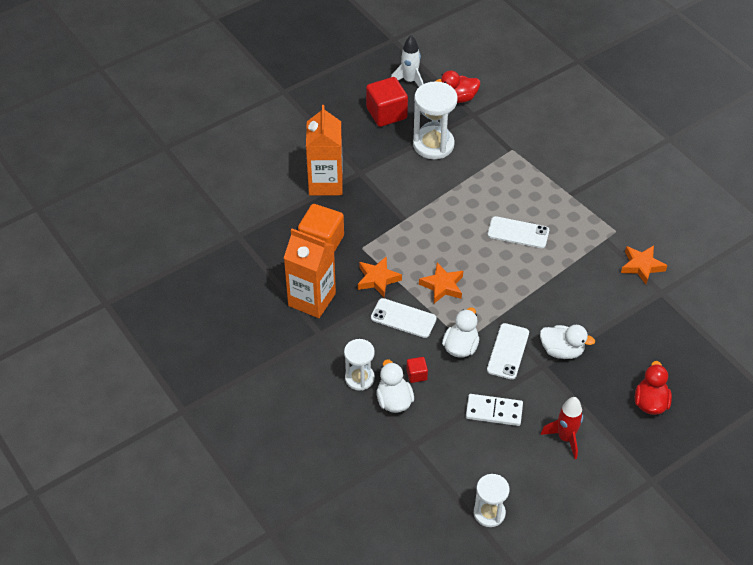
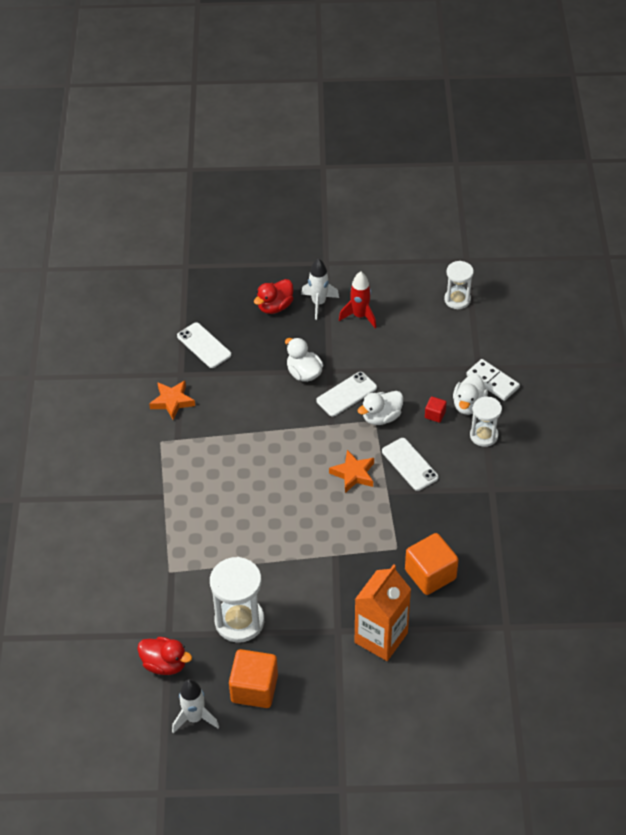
camera: 145 degrees left, 0 degrees up
orange carton [284,229,336,318] -> none
orange star [358,256,402,297] -> none
red cube [366,77,408,127] -> orange cube [229,649,278,708]
white domino [466,394,523,426] -> white domino moved to [466,359,520,401]
white phone [488,216,549,248] -> white phone moved to [177,322,231,368]
none -> white rocket [301,259,339,320]

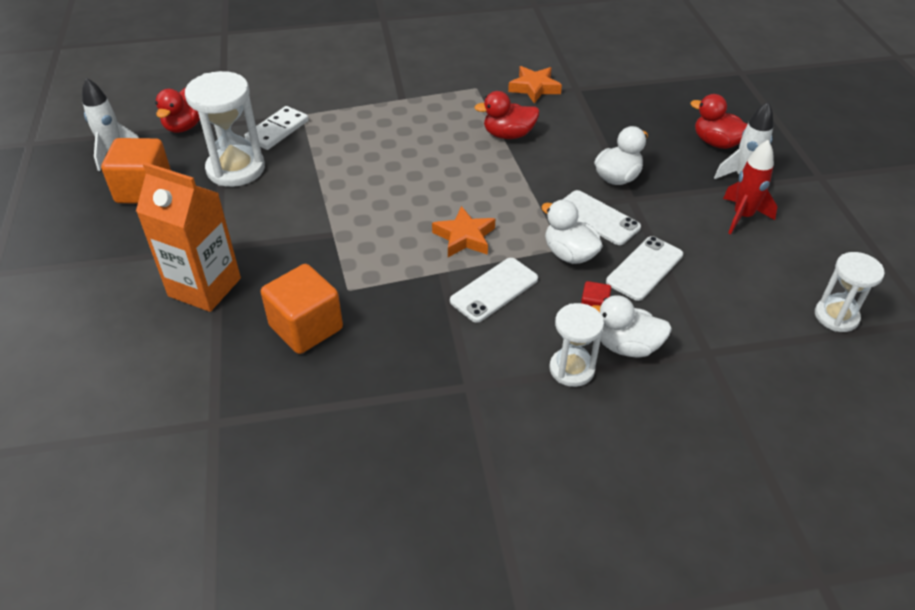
camera: 80 degrees right, 5 degrees down
white phone [177,322,231,368] -> white phone moved to [606,236,683,301]
white domino [466,359,520,401] -> white domino moved to [245,106,309,150]
none -> red duck [474,91,539,139]

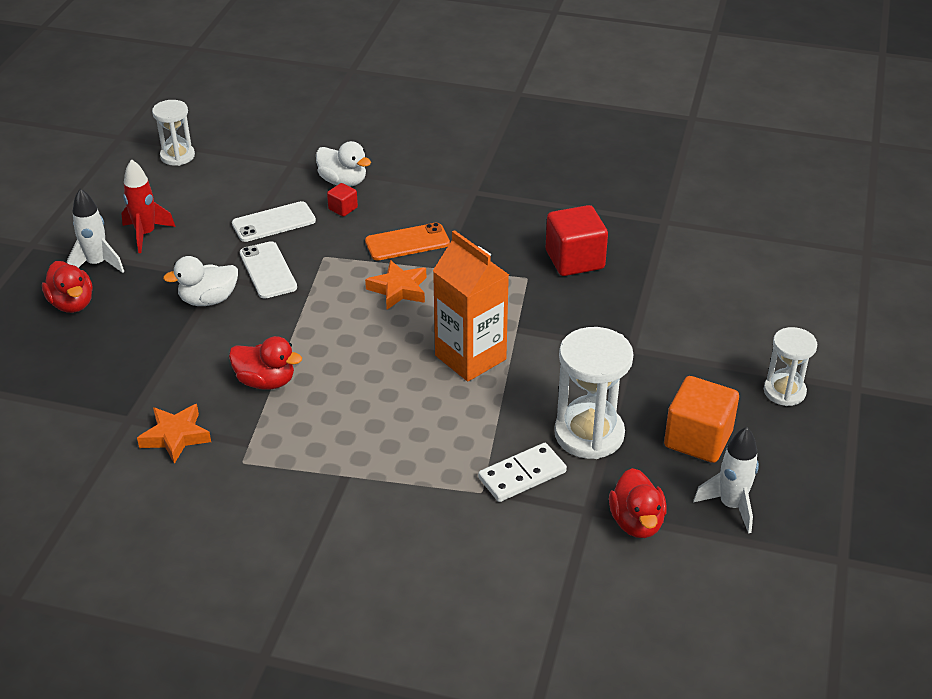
camera: 155 degrees left, 5 degrees down
orange carton [136,162,241,312] -> orange carton moved to [433,230,509,382]
red duck [155,88,200,133] -> red duck turned 135 degrees clockwise [609,468,667,538]
orange cube [261,264,343,354] -> red cube [546,205,608,276]
white phone [450,258,538,323] -> orange phone [365,223,450,261]
white duck [541,200,603,264] -> none
white hourglass [550,303,604,387] -> white hourglass moved to [764,327,817,406]

